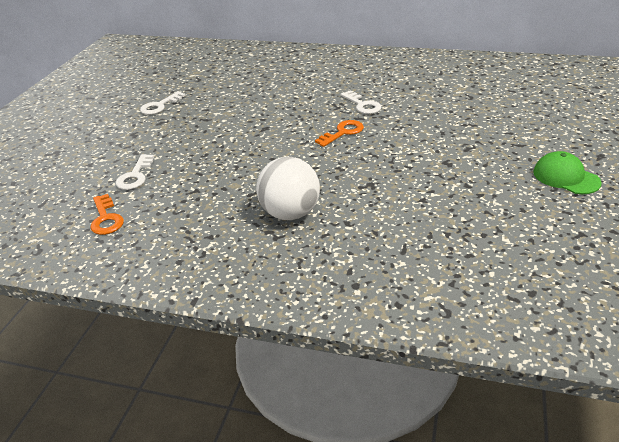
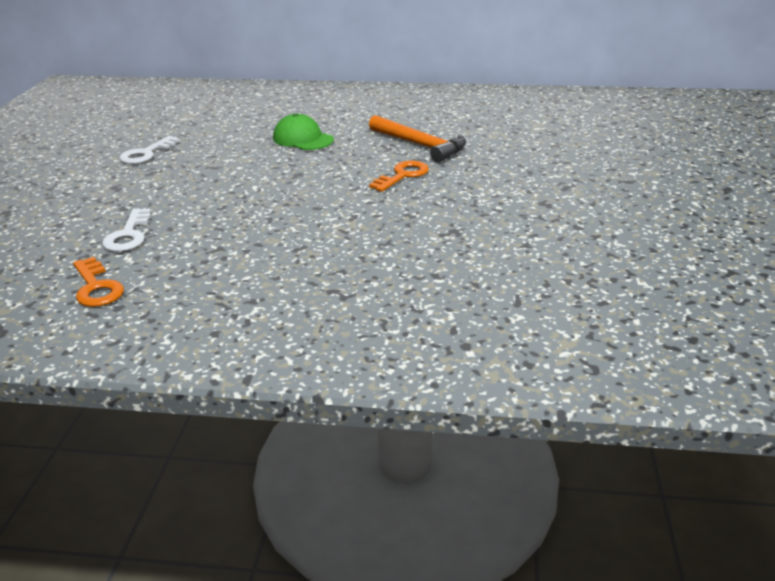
camera: 10 degrees left, 5 degrees down
white ball [256,157,320,220] -> none
white key [341,91,382,114] -> orange hammer [369,115,466,163]
green cap [533,151,602,194] -> green cap moved to [273,113,334,150]

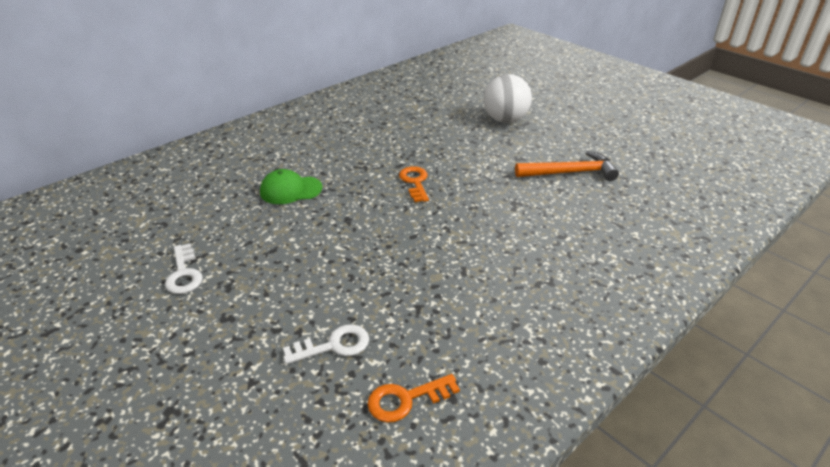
camera: 50 degrees left, 5 degrees up
orange key [73,257,124,307] -> orange key turned 150 degrees clockwise [367,374,460,423]
white key [102,208,151,252] -> white key turned 60 degrees counterclockwise [283,324,369,364]
orange hammer [369,115,466,163] -> orange hammer moved to [515,151,619,181]
none -> white ball [484,74,532,123]

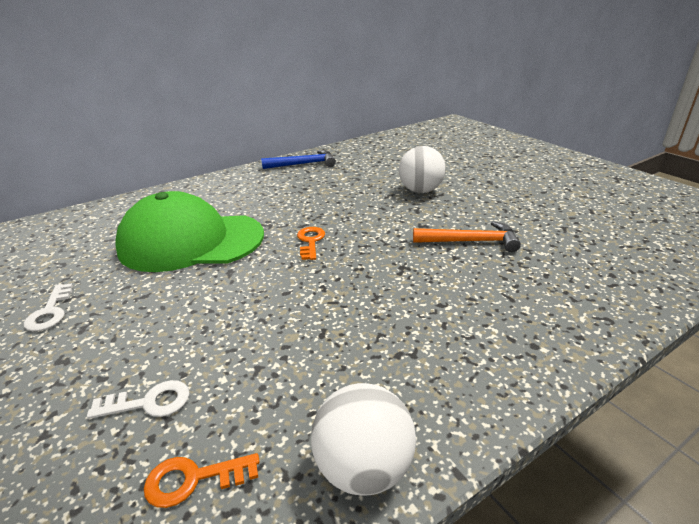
camera: 10 degrees right, 5 degrees down
green cap [260,169,322,204] -> green cap [116,191,264,272], size x2.42
none -> blue hammer [261,150,336,169]
none -> white ball [311,383,416,496]

